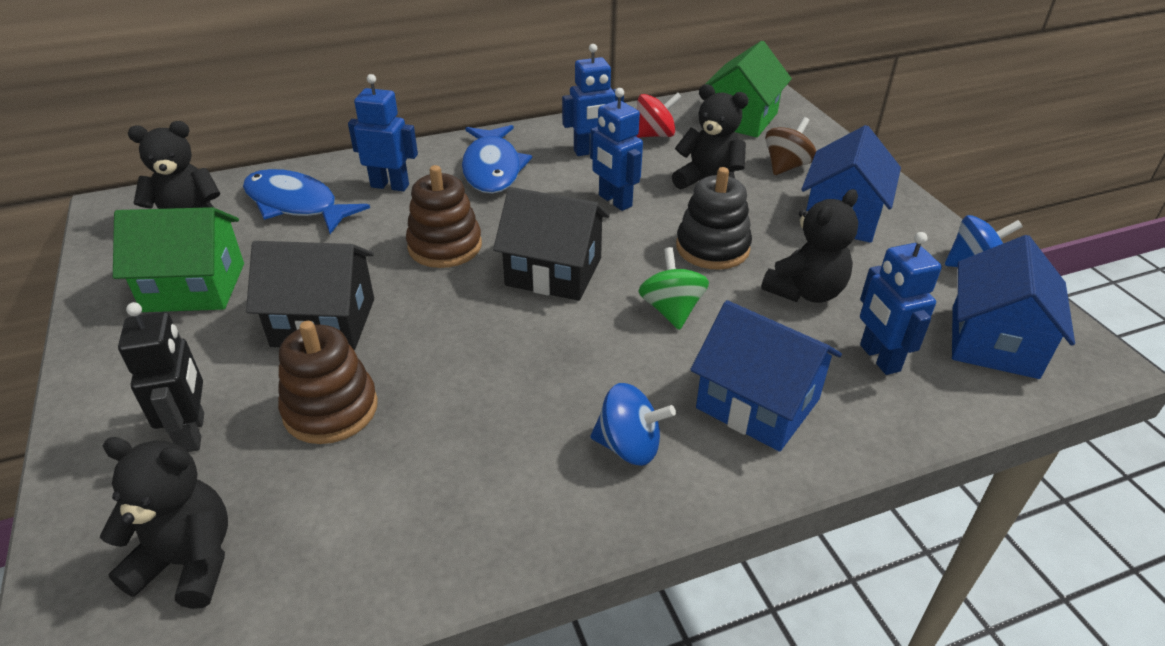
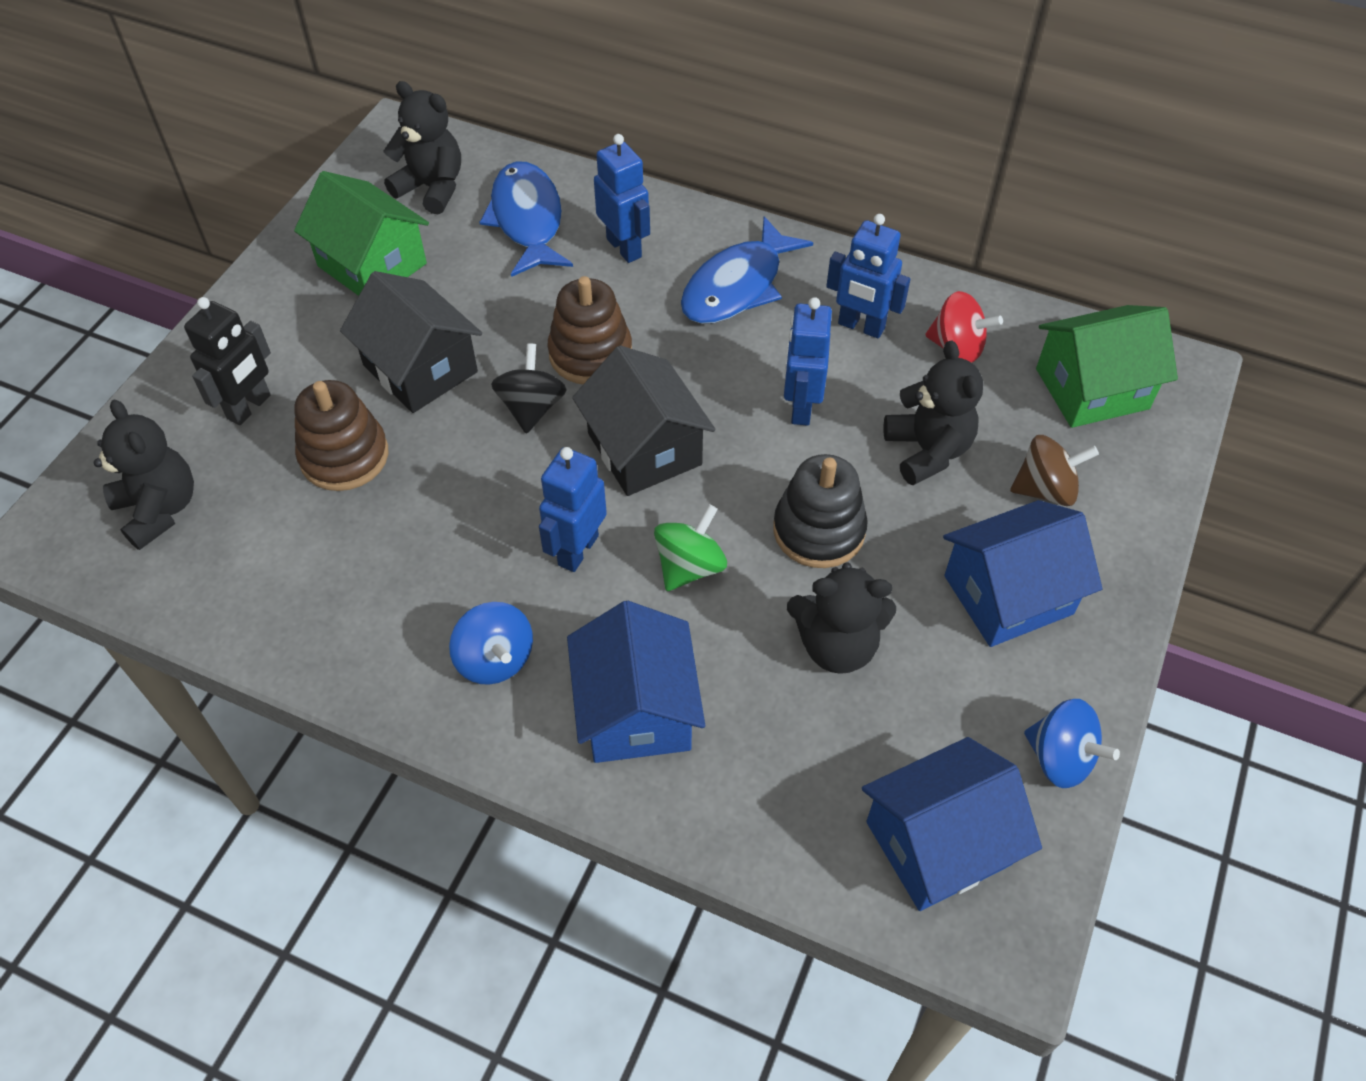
camera: 45 degrees right, 15 degrees up
blue robot [860,232,942,375] -> blue robot moved to [539,447,607,572]
none -> black spinning top [491,343,567,434]

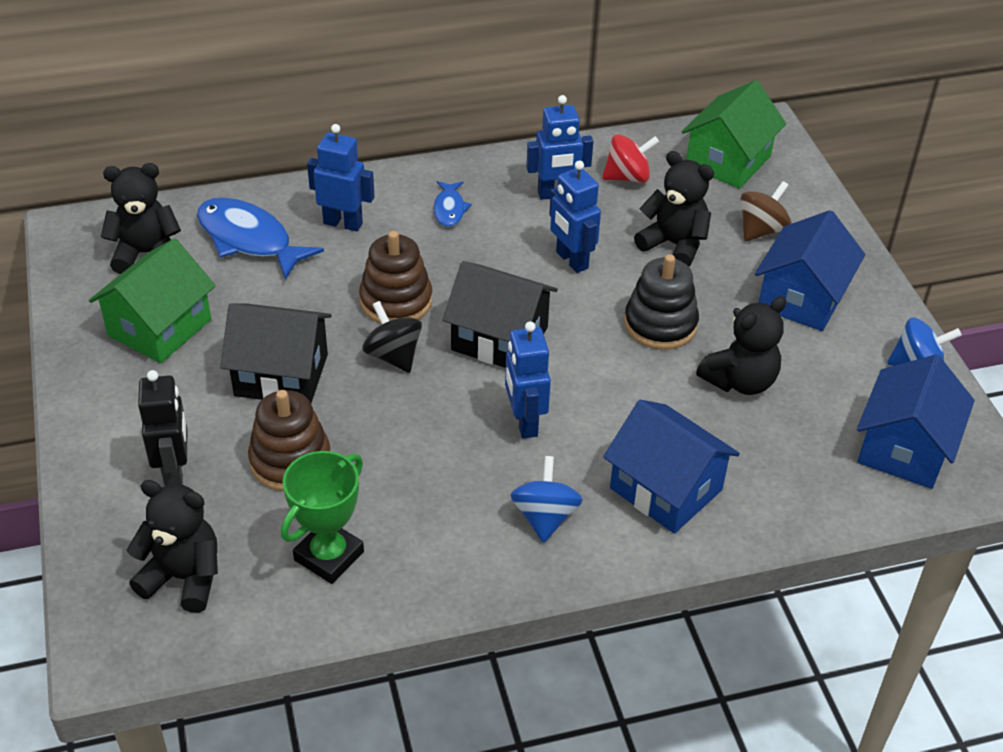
camera: 40 degrees left, 10 degrees down
green house [294,171,429,296] -> green house turned 60 degrees counterclockwise [89,238,216,363]
blue spinning top [449,602,533,685] -> blue spinning top turned 105 degrees counterclockwise [511,456,583,543]
green spinning top [654,504,727,591] -> none
blue fish [681,216,813,324] -> blue fish [433,181,472,227], size x0.52
none -> green trophy [281,451,364,584]

